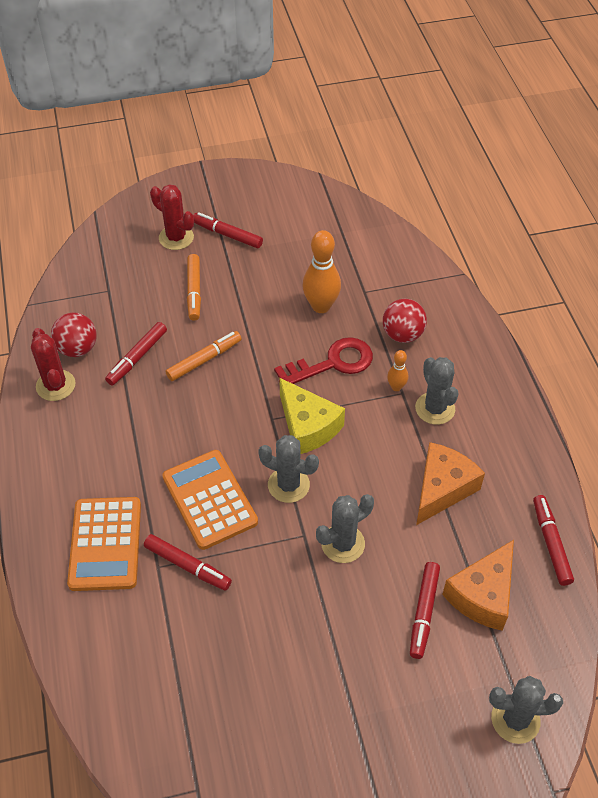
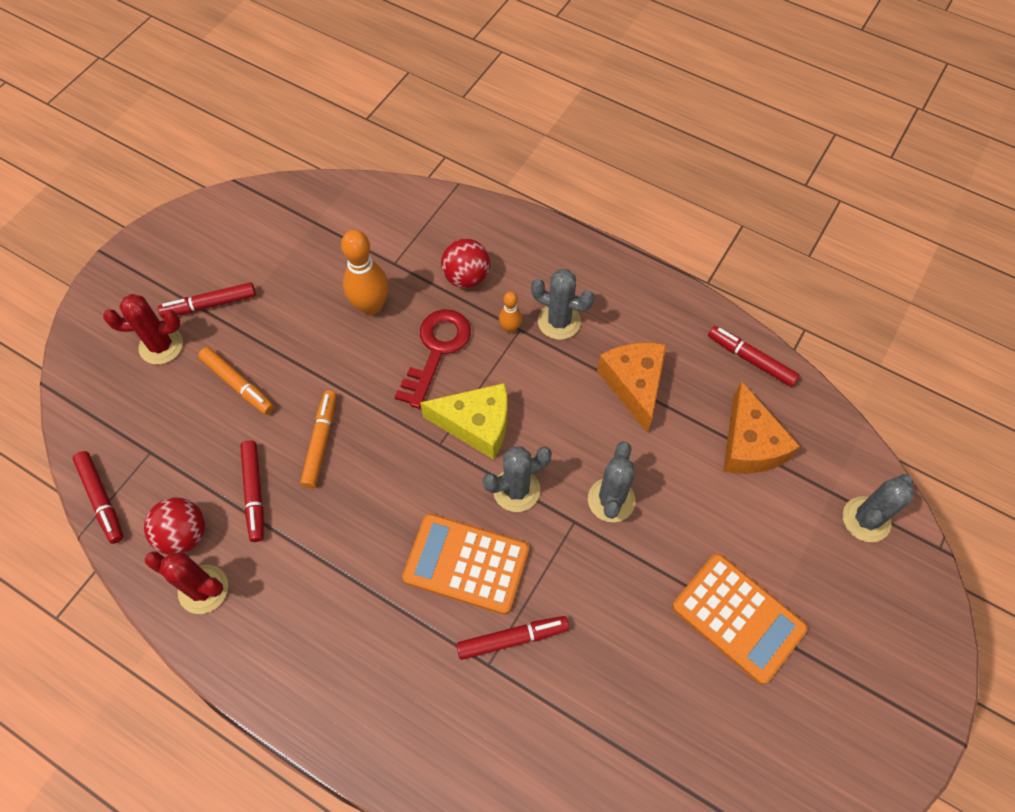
camera: 45 degrees left, 10 degrees up
orange calculator [67,497,141,591] -> orange calculator moved to [672,554,808,684]
red marker [410,562,440,659] -> red marker moved to [73,451,124,544]

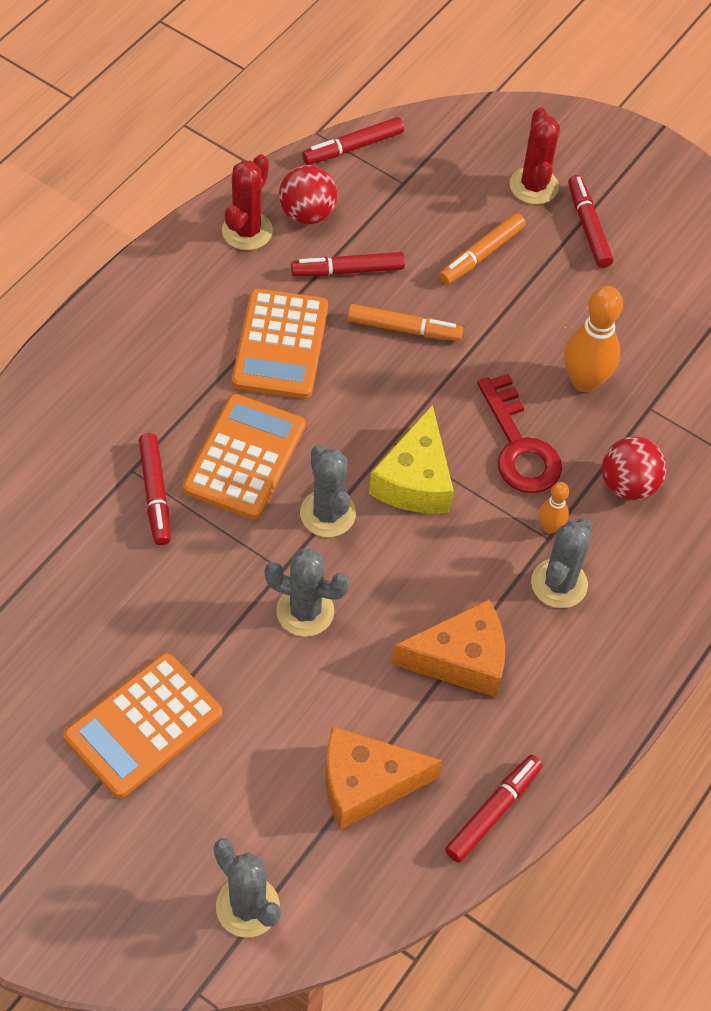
camera: 90 degrees right, 5 degrees down
red key [395,309,471,409] -> red key turned 45 degrees clockwise [477,374,562,493]
none -> orange calculator [232,289,328,399]

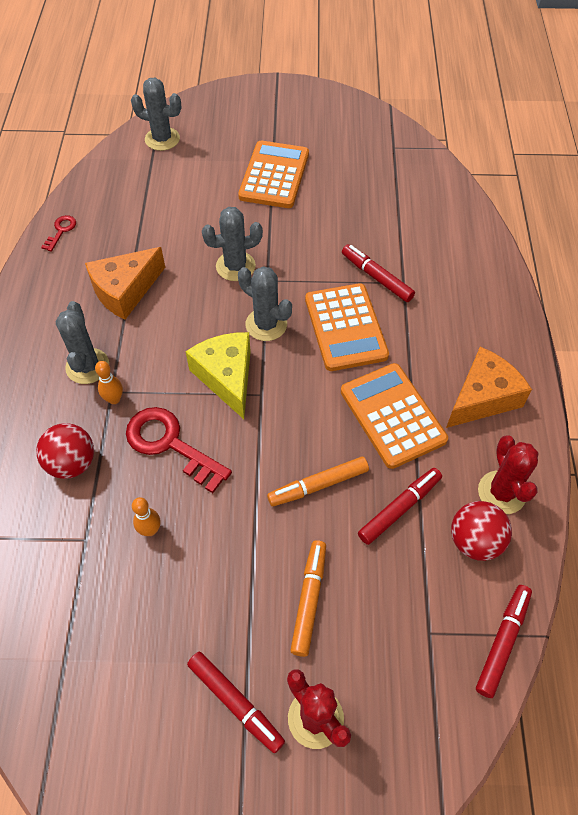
camera: 150 degrees right, 0 degrees up
orange cheese [325,726,442,830] -> orange cheese moved to [446,347,532,428]
red marker [445,755,543,863] -> red key [41,215,76,252]
orange bowling pin [564,286,623,392] -> orange bowling pin [132,497,161,536], size x0.52

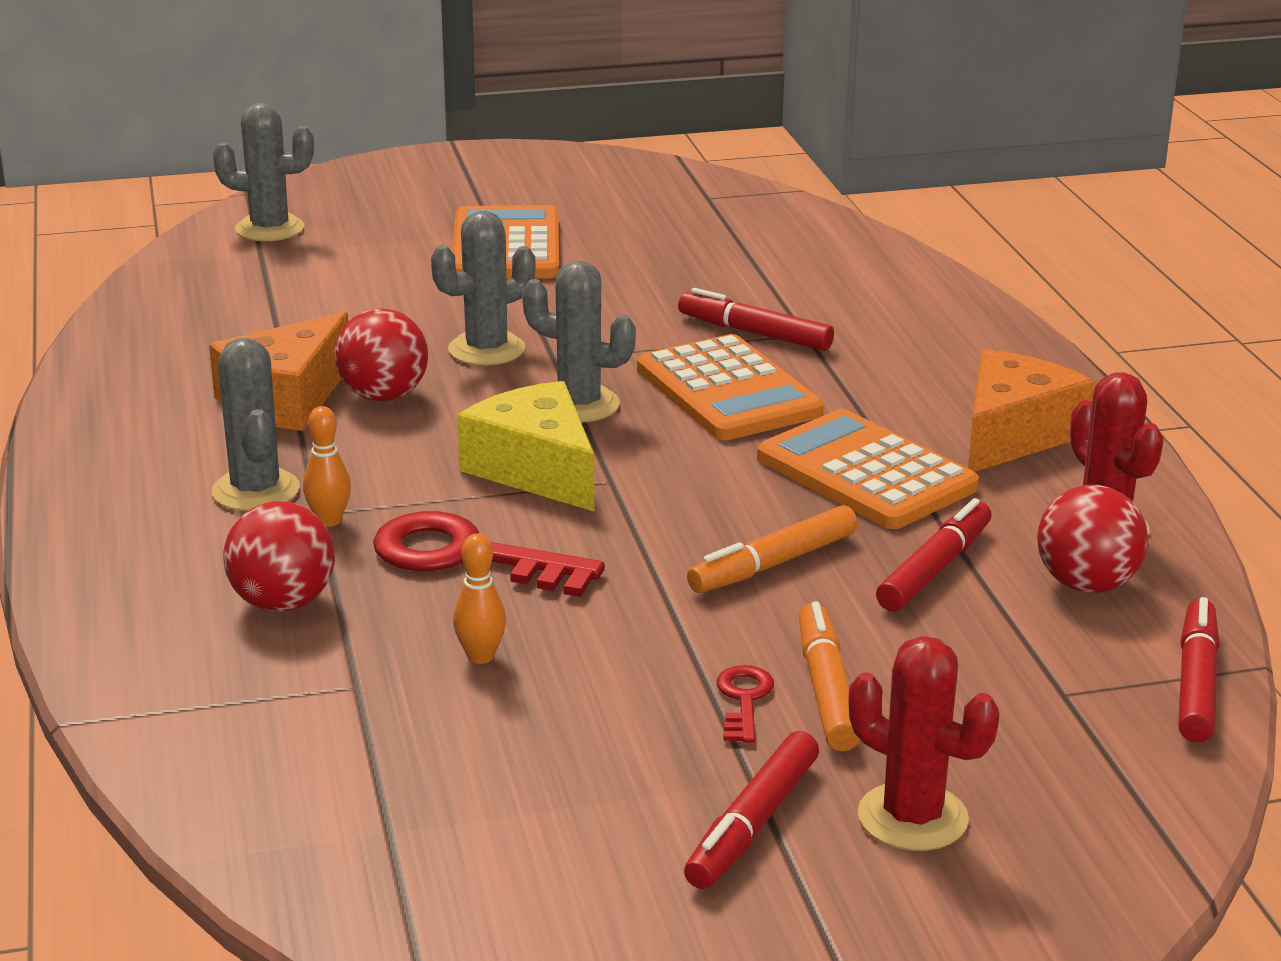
camera: 15 degrees left, 30 degrees down
red key [41,215,76,252] -> red key moved to [717,665,774,743]
red marker [187,652,285,753] -> red marker turned 90 degrees clockwise [684,731,819,889]
none -> red ball [334,308,428,401]

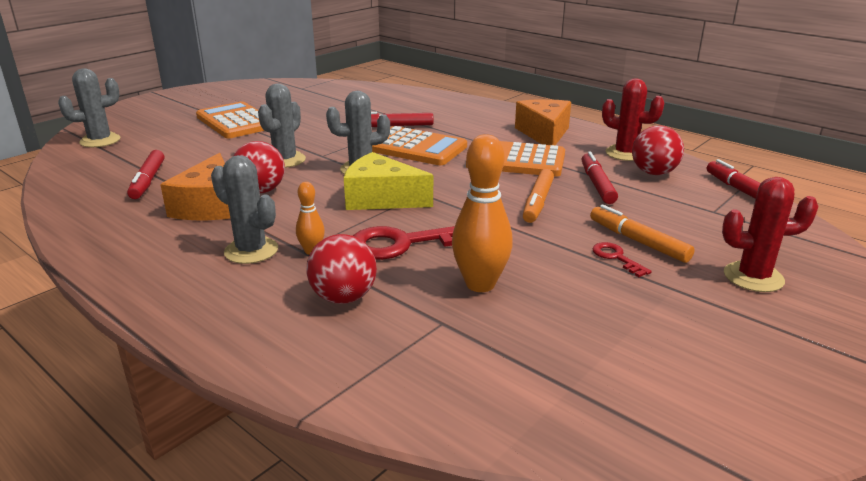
camera: 35 degrees left, 0 degrees up
orange bowling pin [453,533,506,664] -> orange bowling pin [452,134,513,292], size x1.92
red marker [684,731,819,889] -> red marker moved to [127,150,165,199]

